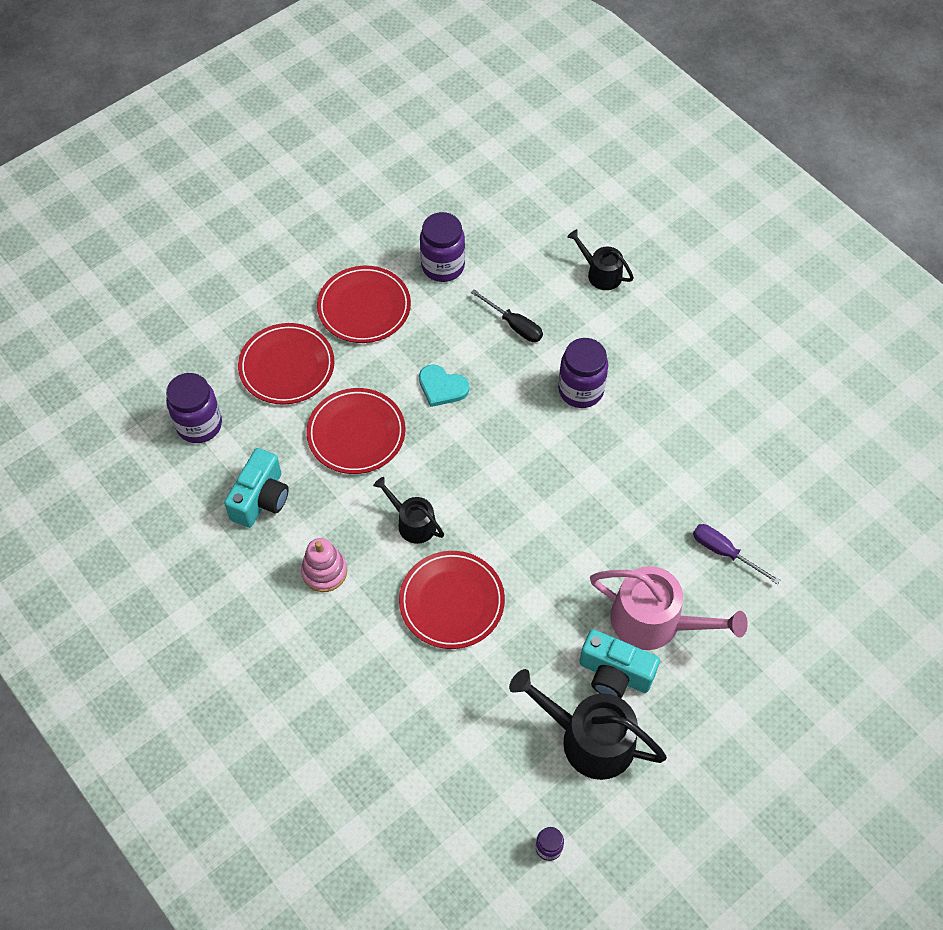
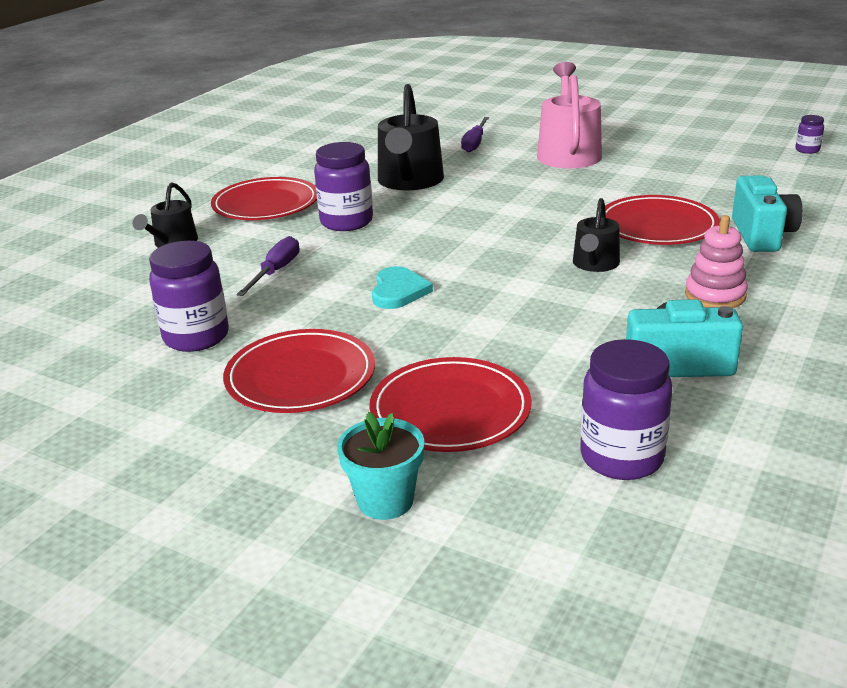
camera: 110 degrees left, 30 degrees down
red plate [306,388,405,474] -> red plate moved to [211,177,317,220]
black screwdriver [471,289,543,342] -> purple screwdriver [236,236,300,296]
black watering can [509,669,667,780] -> black watering can moved to [378,84,444,190]
turquoise camera [579,630,660,698] -> turquoise camera moved to [732,175,803,252]
none -> turquoise flower pot [337,412,424,520]

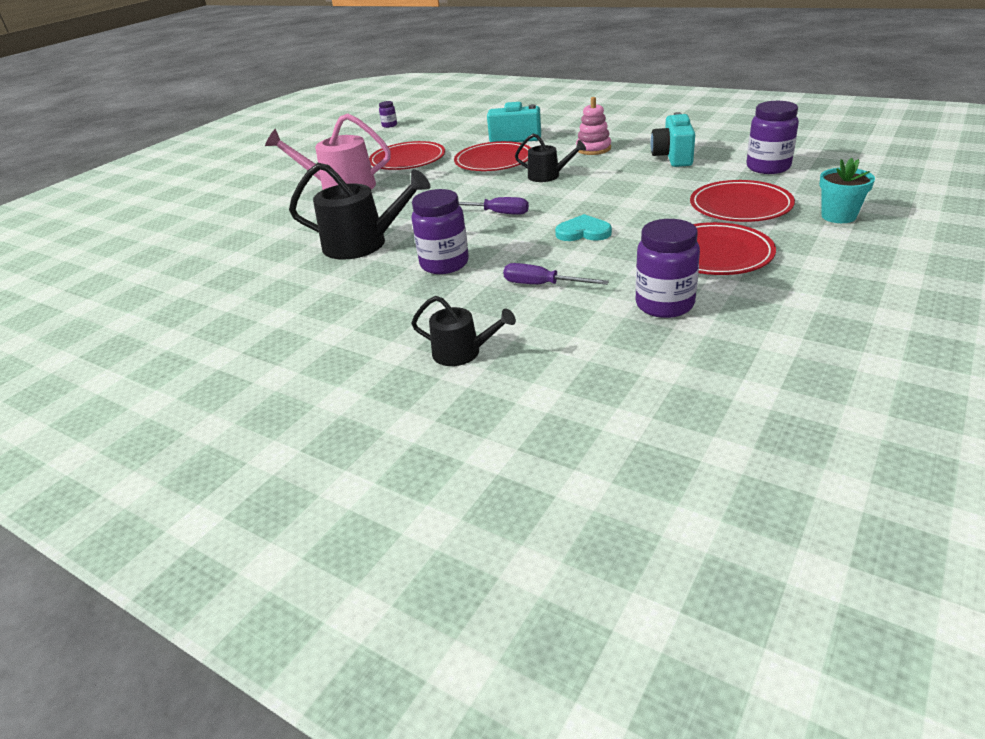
camera: 85 degrees left, 5 degrees up
red plate [211,177,317,220] -> red plate moved to [369,141,445,170]
purple screwdriver [461,117,489,152] -> purple screwdriver moved to [459,197,529,215]

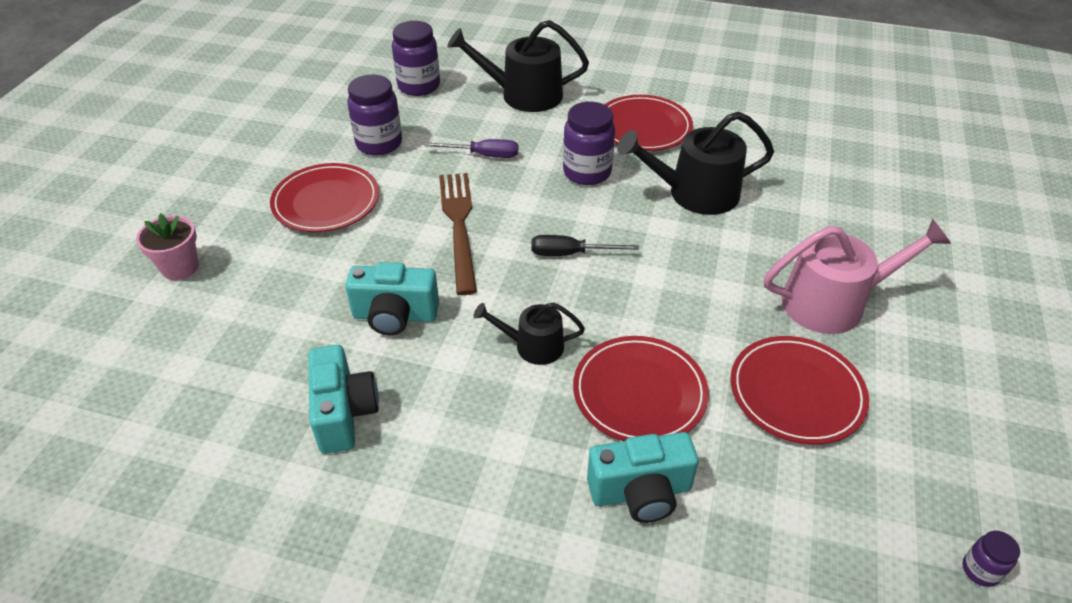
camera: 160 degrees right, 10 degrees up
black watering can [411,296,516,366] -> black watering can [447,20,589,112], size x1.75
purple screwdriver [459,197,529,215] -> black screwdriver [531,235,639,256]
turquoise heart [555,214,612,241] -> brown fork [439,173,477,295]
pink stacking toy [576,97,611,155] -> none
red plate [690,180,795,222] -> red plate moved to [605,95,693,151]
purple jar [747,101,799,174] -> purple jar moved to [392,21,440,96]
turquoise flower pot [819,158,875,223] -> pink flower pot [136,213,199,280]
none -> turquoise camera [345,262,439,335]

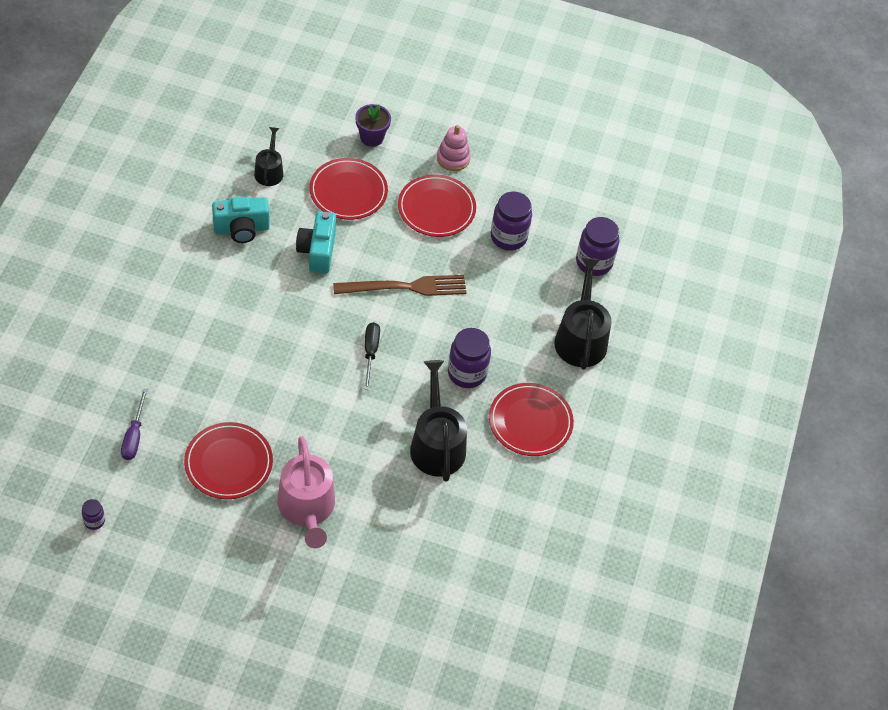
camera: 85 degrees right, 10 degrees up
pink flower pot [136,213,199,280] -> purple flower pot [355,104,391,147]
purple screwdriver [424,139,518,158] -> purple screwdriver moved to [121,389,148,460]
black watering can [473,303,585,365] -> black watering can moved to [254,127,283,186]
red plate [573,336,709,441] -> red plate moved to [309,158,388,220]
turquoise camera [587,432,699,523] -> none
none -> pink stacking toy [437,125,471,171]

